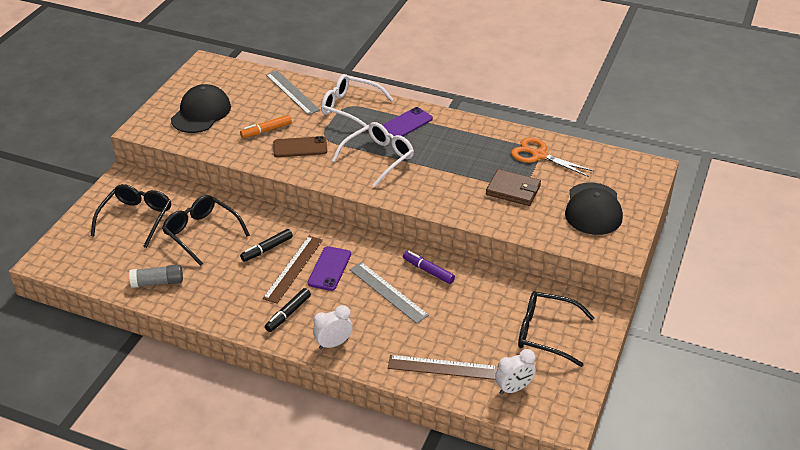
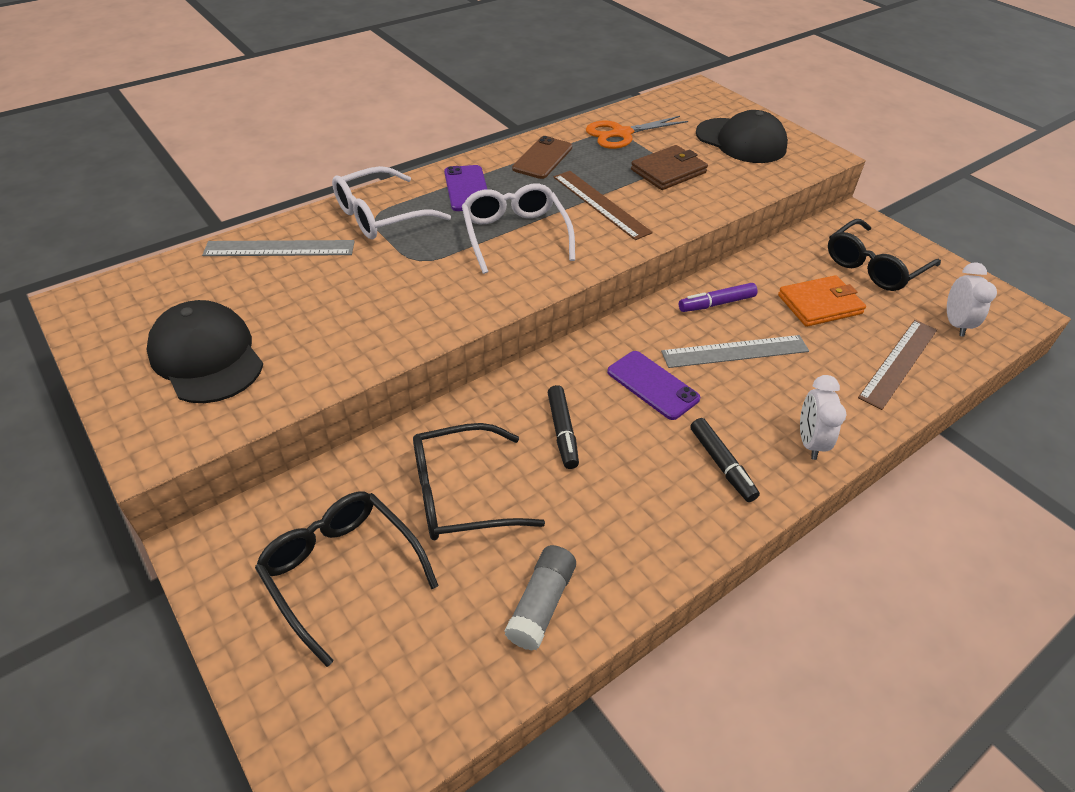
camera: 60 degrees left, 5 degrees up
orange marker [240,115,292,138] -> none
brown ruler [263,236,323,304] -> brown ruler moved to [554,171,653,240]
brown phone [273,136,327,157] -> brown phone moved to [512,136,572,179]
none -> orange wallet [778,275,866,327]

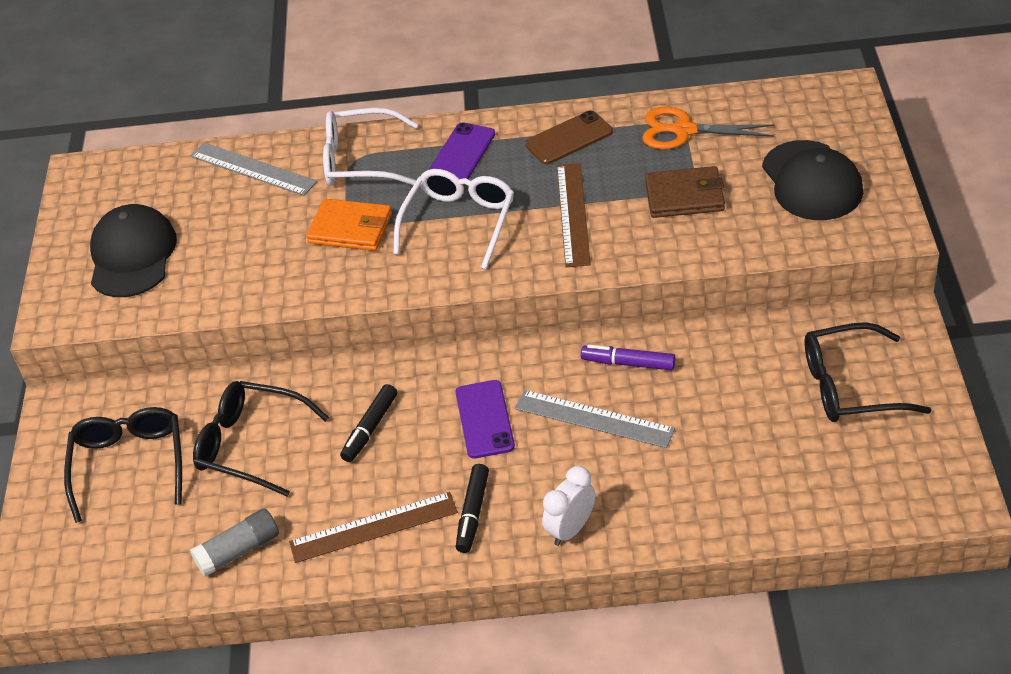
camera: 40 degrees right, 0 degrees up
orange wallet [778,275,866,327] -> orange wallet moved to [306,199,392,251]
brown ruler [858,320,937,410] -> brown ruler moved to [289,492,458,563]
white clock [947,262,997,337] -> none

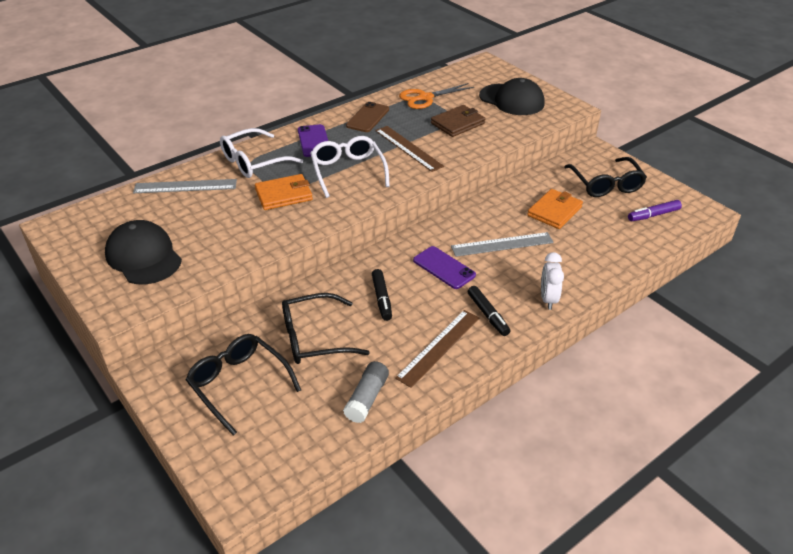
camera: 40 degrees left, 5 degrees down
purple marker [581,345,676,370] -> purple marker moved to [628,200,682,221]
black glasses [805,322,931,422] -> black glasses turned 60 degrees counterclockwise [564,157,647,197]
none -> orange wallet [527,189,583,229]

